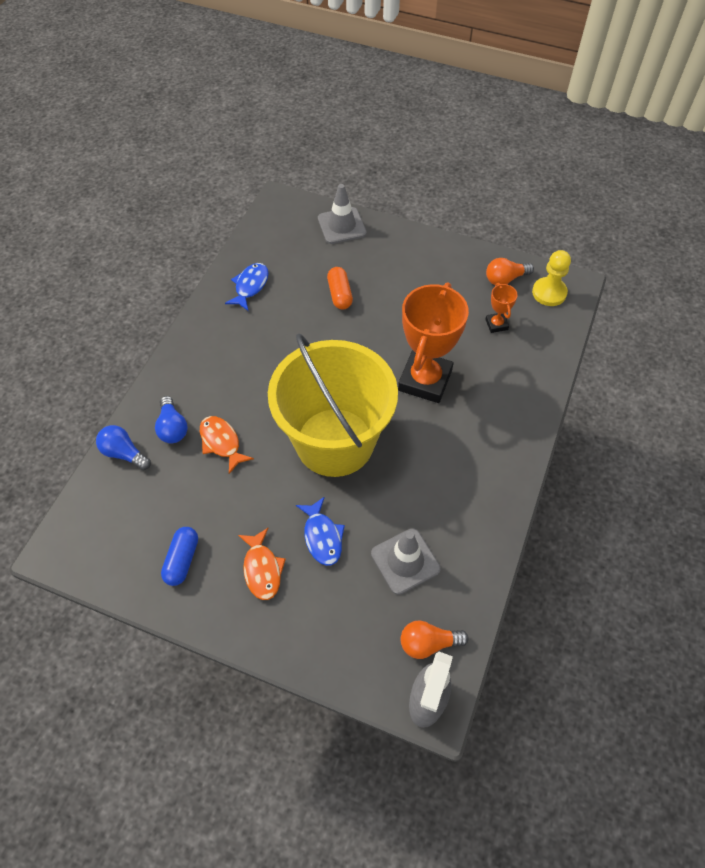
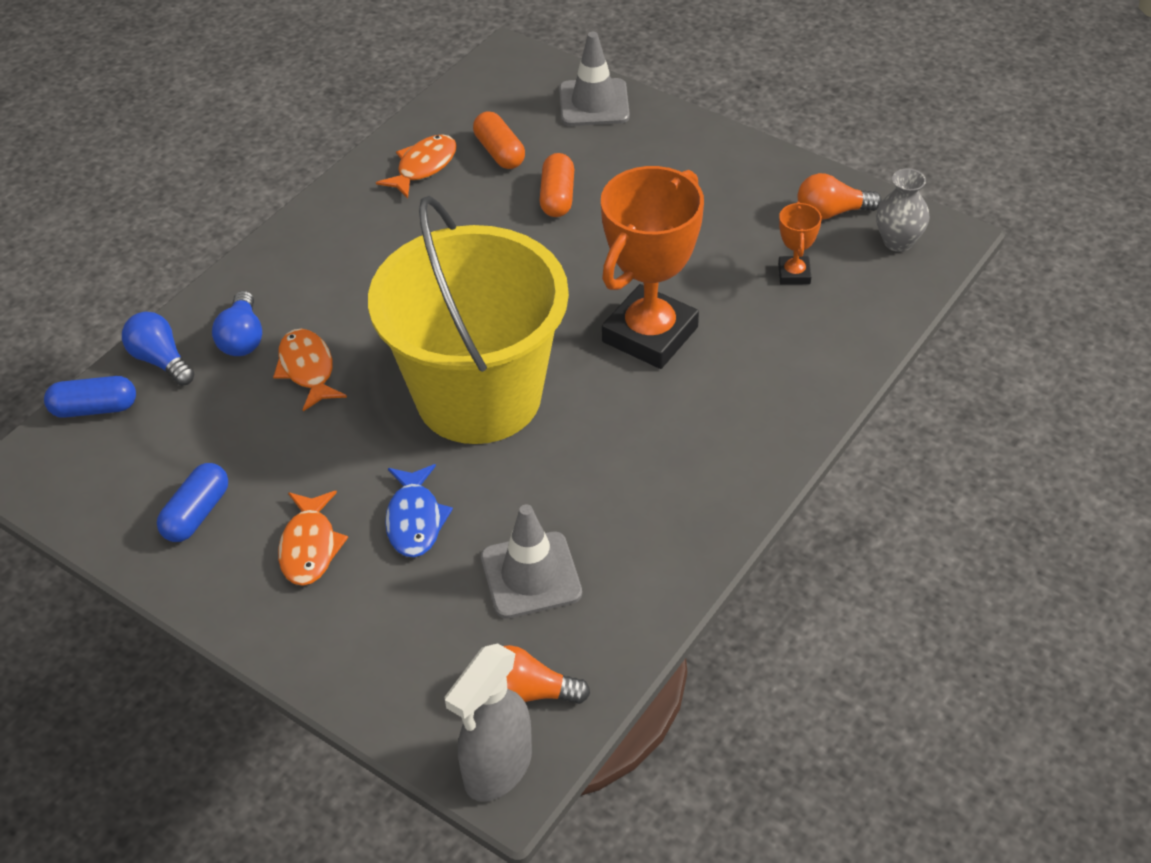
camera: 15 degrees right, 10 degrees down
blue fish [225,263,269,311] -> orange fish [376,134,457,199]
yellow pawn [532,250,571,306] -> grey vase [876,169,929,252]
none -> blue capsule [44,376,136,418]
none -> orange capsule [473,111,525,169]

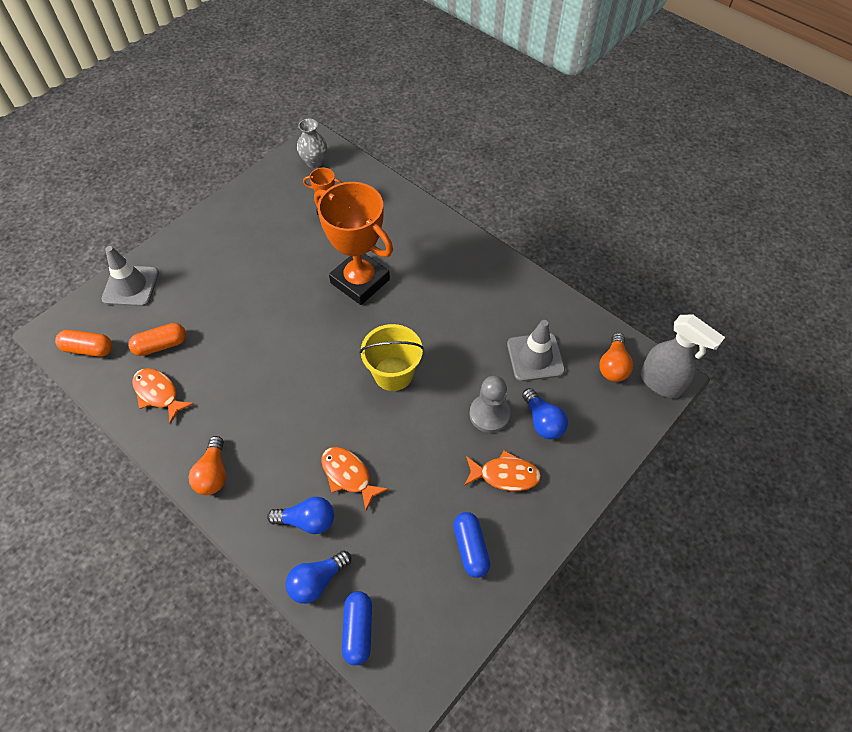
camera: 85 degrees left, 10 degrees up
blue capsule [157,463,228,542] -> blue capsule turned 45 degrees clockwise [453,512,490,578]
orange fish [273,329,347,411] -> orange fish turned 60 degrees clockwise [321,447,389,510]
yellow bucket [368,196,569,444] -> yellow bucket [360,324,424,391], size x0.49
blue fish [385,464,453,557] -> grey pawn [469,376,510,433]
orange capsule [539,153,574,217] -> orange capsule moved to [55,330,112,357]
orange light bulb [798,173,882,220] -> orange light bulb moved to [188,436,226,495]
none -> blue light bulb [522,388,568,439]

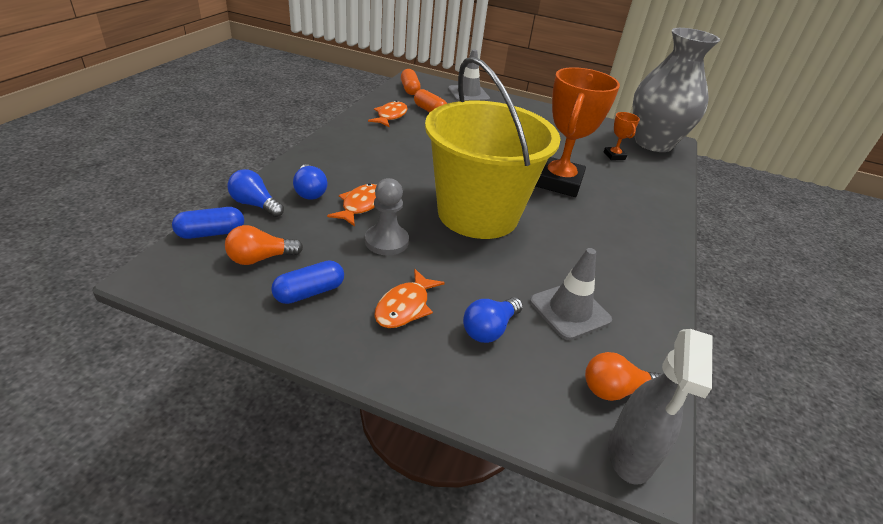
camera: 65 degrees right, 20 degrees down
orange light bulb [188,436,226,495] -> orange light bulb moved to [225,225,303,265]
grey vase [297,119,327,168] -> grey vase [633,28,720,152], size x2.44
yellow bucket [360,324,424,391] -> yellow bucket [425,56,561,239], size x2.03
orange fish [464,450,541,491] -> orange fish turned 45 degrees clockwise [374,269,445,328]
grey pawn [469,376,510,433] -> grey pawn moved to [365,178,409,256]

